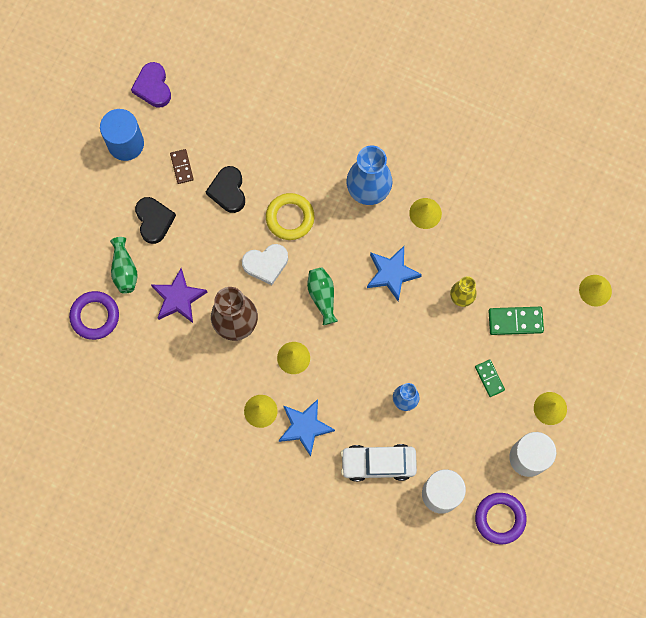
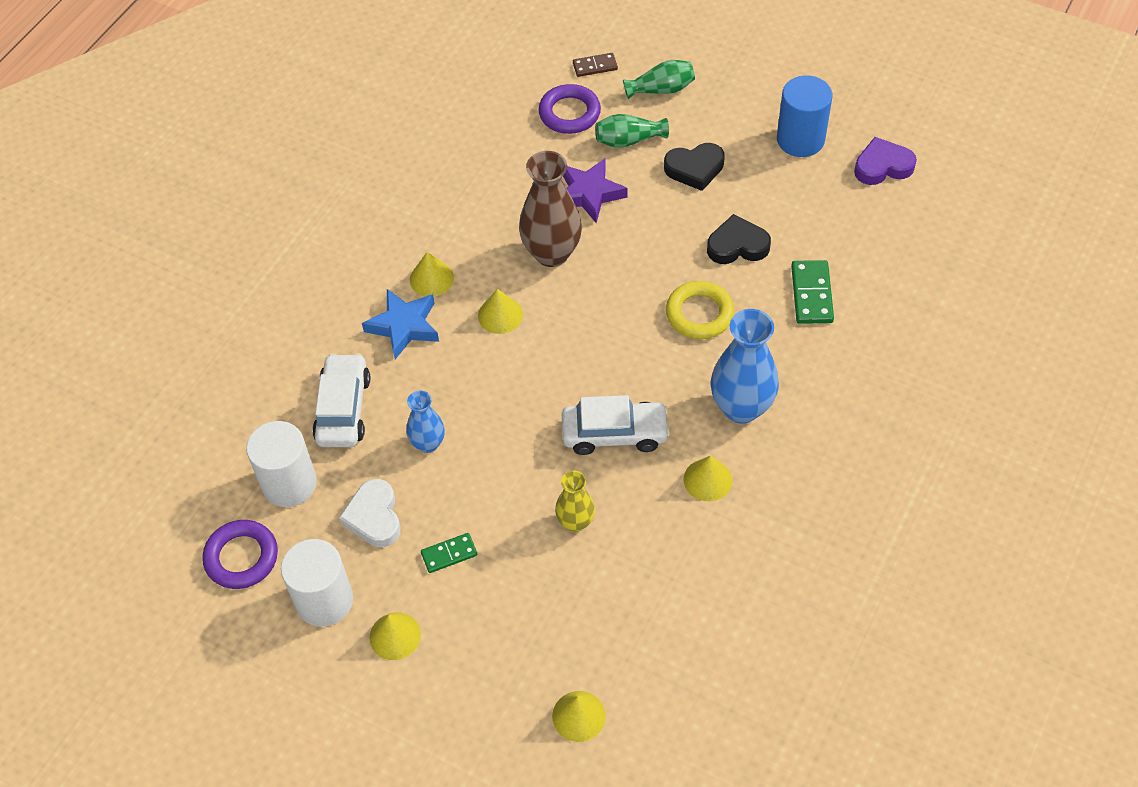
camera: 95 degrees right, 20 degrees down
brown domino [170,149,194,184] -> brown domino moved to [573,53,618,77]
white heart [242,244,288,285] -> white heart moved to [339,479,401,547]
green vase [307,267,338,325] -> green vase moved to [623,60,695,99]
blue star [367,246,422,301] -> white car [562,395,670,455]
green domino [489,307,544,335] -> green domino moved to [791,260,834,324]

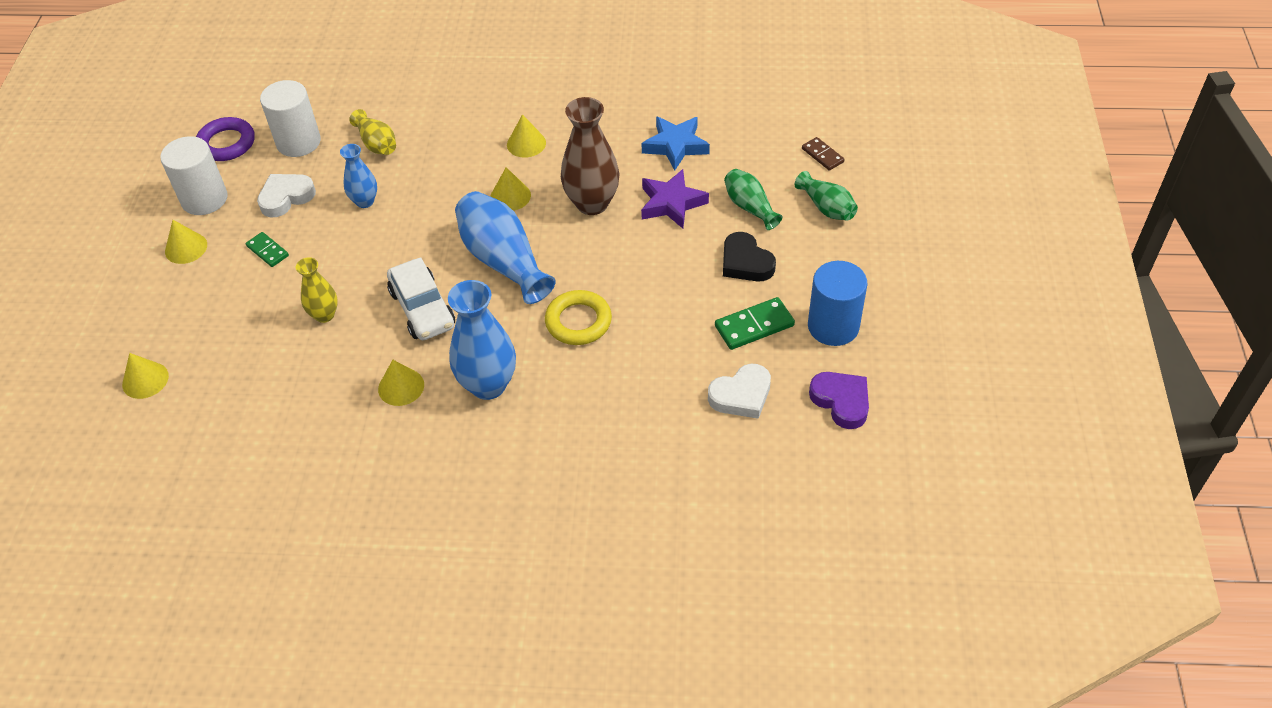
camera: 65 degrees right, 5 degrees down
white car [313,353,370,447] -> yellow vase [349,109,396,155]
blue star [362,289,439,359] -> blue star moved to [641,116,710,171]
purple ring [538,84,601,134] -> none
black heart [707,214,771,264] -> none
green domino [791,260,834,324] -> green domino moved to [715,297,795,350]
none -> blue vase [455,191,556,304]
none -> white heart [708,364,771,419]

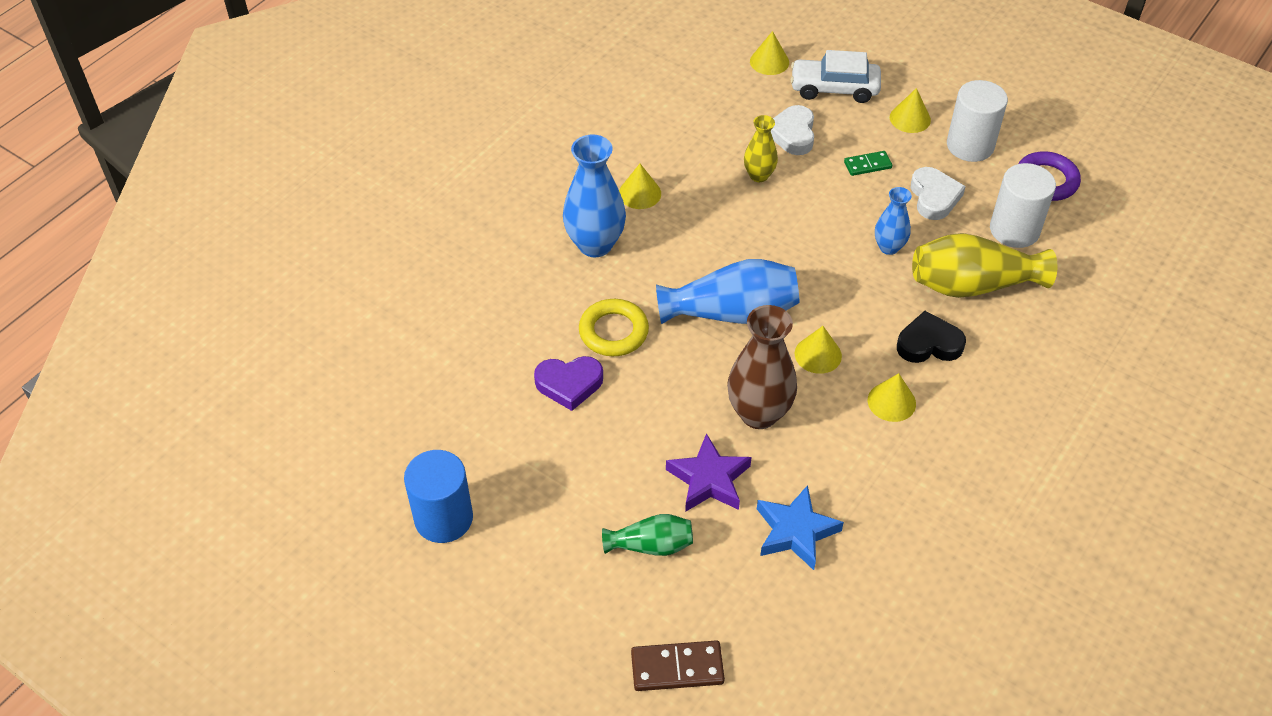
camera: 120 degrees right, 0 degrees up
yellow vase [349,109,396,155] -> yellow vase [912,233,1058,298], size x1.76
white car [387,257,455,340] -> white car moved to [790,50,881,103]
white heart [708,364,771,419] -> white heart moved to [771,105,814,155]
green domino [715,297,795,350] -> none
black heart [723,232,776,282] -> black heart moved to [897,311,966,363]
green vase [795,171,858,221] -> none
brown domino [802,137,845,171] -> brown domino [631,640,725,691], size x1.56
purple heart [809,372,869,429] -> purple heart moved to [534,356,603,411]

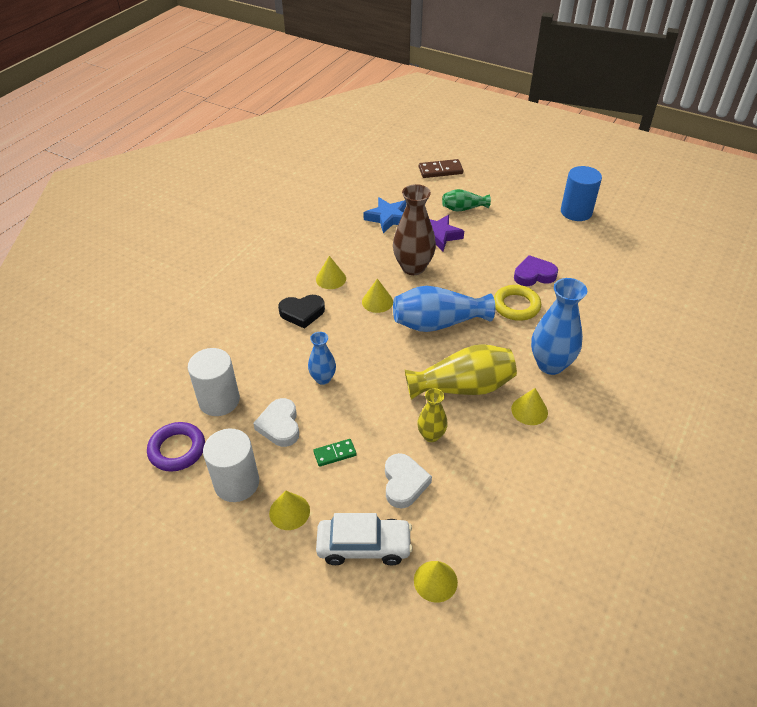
camera: 175 degrees right, 5 degrees down
yellow vase [912,233,1058,298] -> yellow vase moved to [405,344,517,400]

